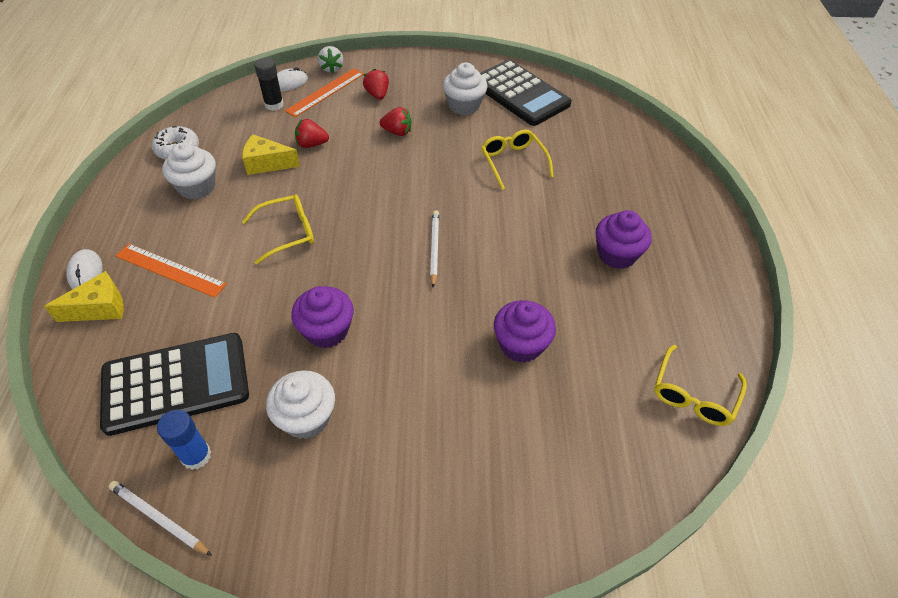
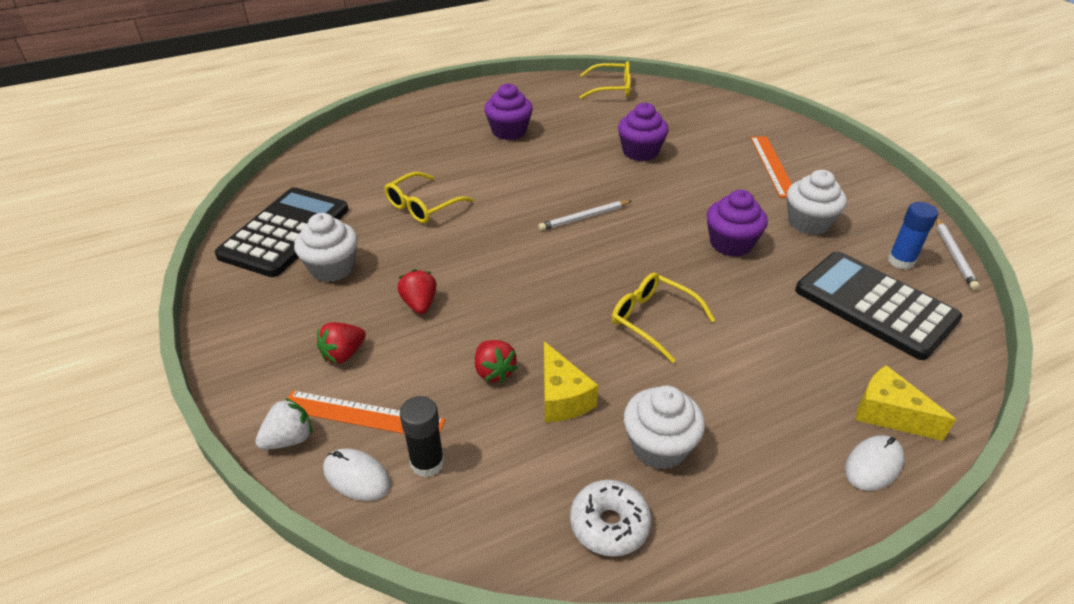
camera: 115 degrees left, 10 degrees down
orange ruler [116,244,227,298] -> orange ruler moved to [750,136,792,198]

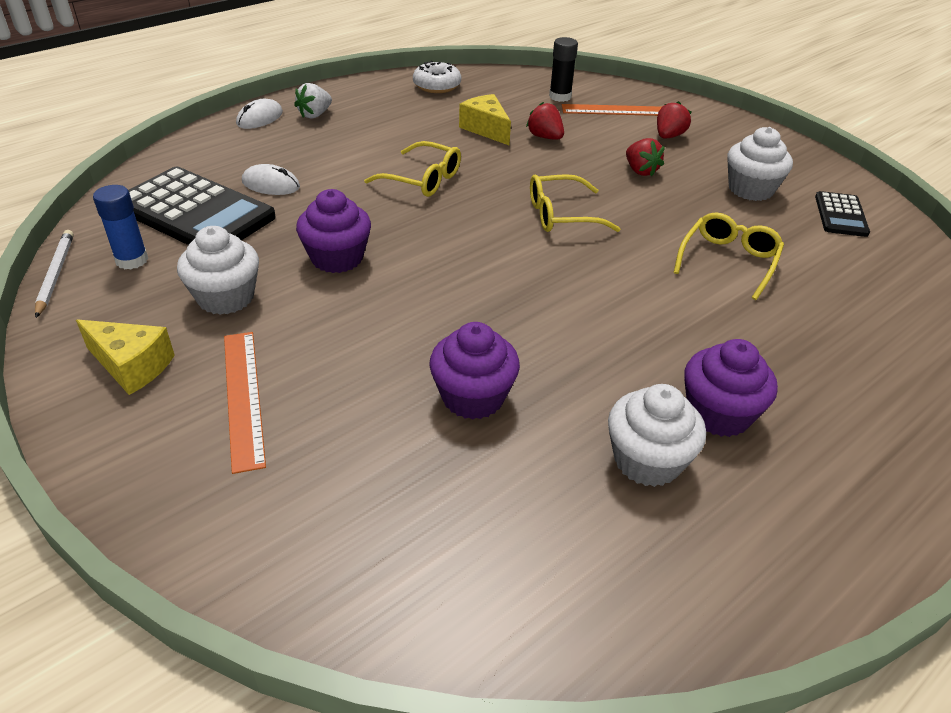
camera: 165 degrees right, 0 degrees up
black calculator [215,187,349,277] -> black calculator [815,191,870,237], size x0.51
white strawberry [255,398,312,450] -> white strawberry moved to [294,83,332,119]
white mouse [323,448,391,501] -> white mouse moved to [242,164,300,195]
white pencil [538,200,632,231] -> none
yellow glasses [580,61,631,99] -> yellow glasses moved to [530,174,620,232]
white cupcake [624,386,705,469] -> white cupcake moved to [608,384,706,487]
yellow cheese [856,365,956,441] -> yellow cheese moved to [76,319,175,395]

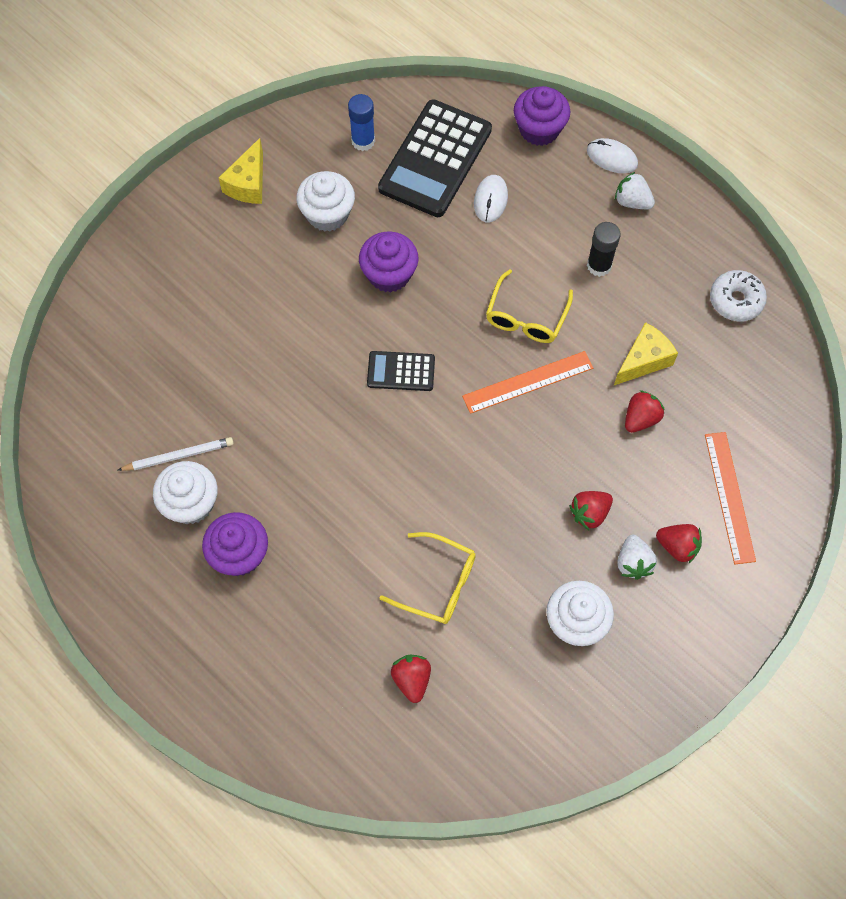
camera: 85 degrees right, 25 degrees up
white pencil [35,230,74,318] -> white pencil moved to [117,437,234,471]
orange ruler [224,332,266,474] -> orange ruler moved to [462,351,593,414]
purple cupcake [429,322,520,420] -> purple cupcake moved to [514,86,570,146]
yellow glasses [530,174,620,232] -> none
black glue stick [549,37,578,102] -> black glue stick moved to [587,222,621,277]
black calculator [815,191,870,237] -> black calculator moved to [367,351,435,391]
none -> red strawberry [391,655,431,703]
none -> white strawberry [617,535,657,580]

